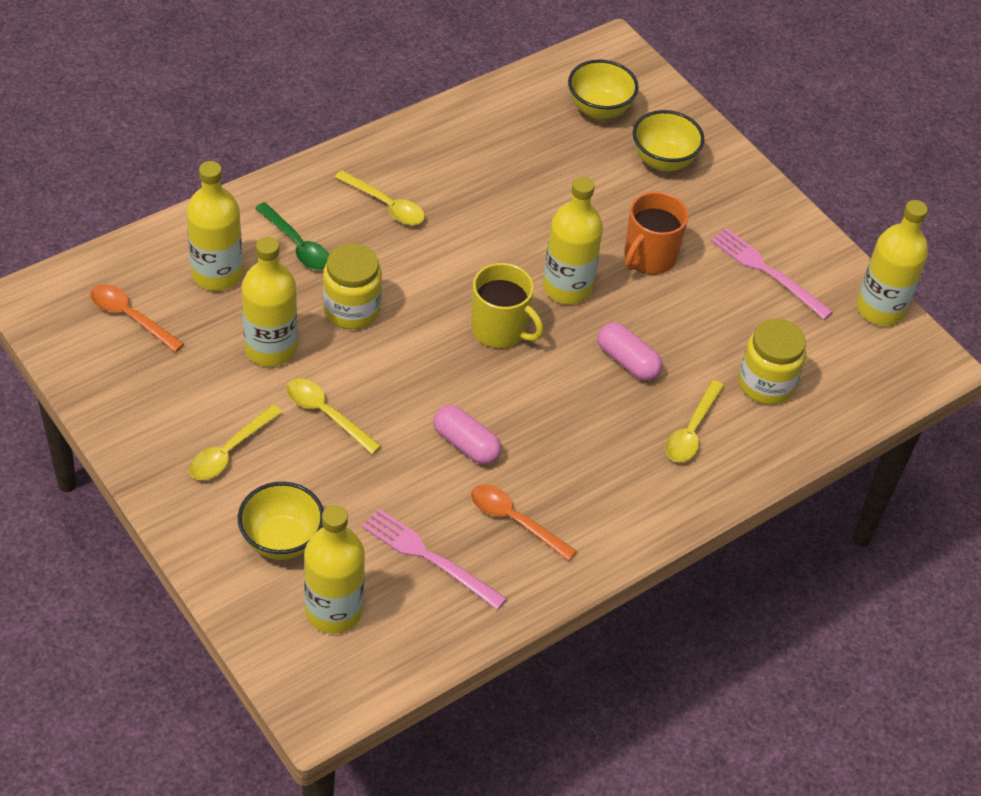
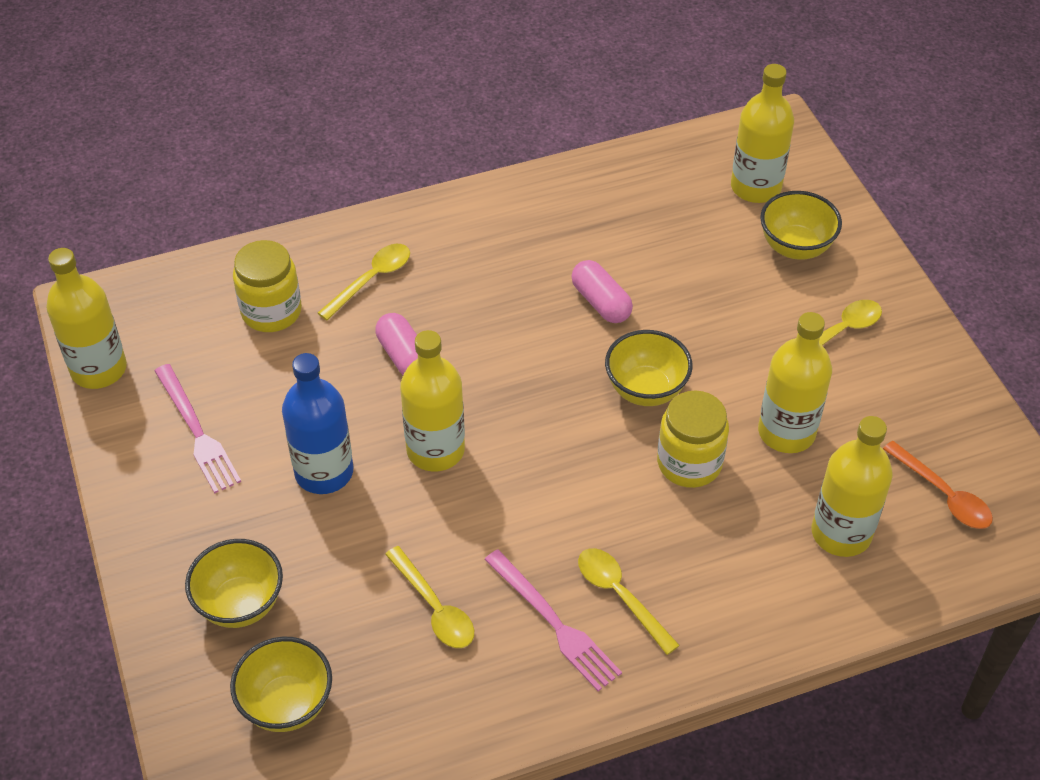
camera: 160 degrees left, 0 degrees up
green spoon [255,202,329,270] -> none
yellow spoon [286,378,381,454] -> yellow spoon moved to [385,546,474,648]
pink fork [362,508,507,610] -> pink fork moved to [484,550,622,691]
yellow mug [471,263,543,348] -> none
orange spoon [471,484,577,561] -> none
orange mug [625,191,689,275] -> blue bottle [282,353,353,494]
none -> yellow bowl [605,330,693,406]

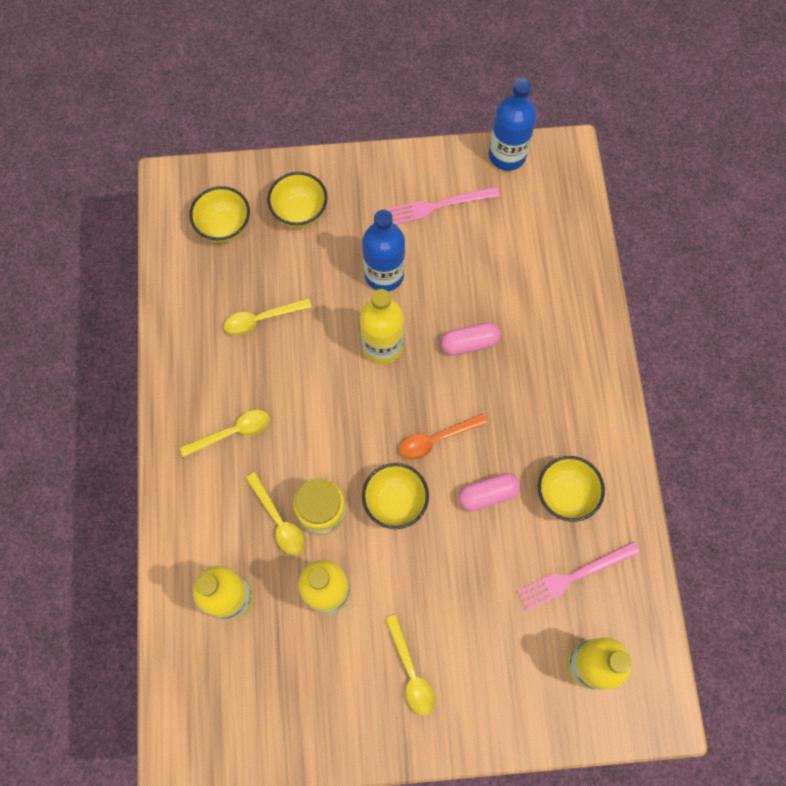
camera: 105 degrees right, 20 degrees up
yellow bottle [46,248,127,389] -> blue bottle [489,78,537,171]
yellow jar [233,240,302,332] -> none
yellow spoon [318,244,410,320] -> yellow spoon moved to [246,472,305,555]
pink fork [484,550,622,691] -> pink fork moved to [517,541,640,611]
yellow bowl [760,191,842,260] -> yellow bowl moved to [538,456,605,522]
orange spoon [883,441,993,529] -> orange spoon moved to [400,413,487,460]

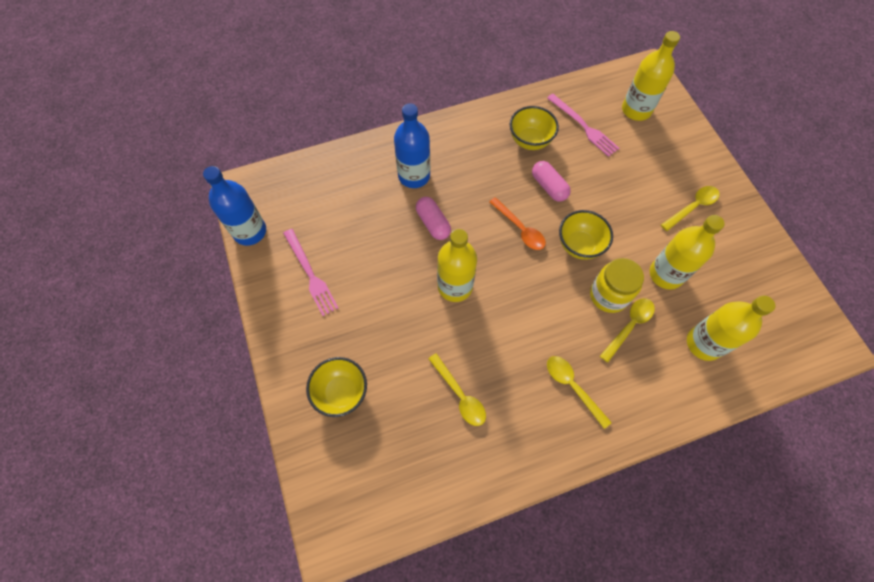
camera: 105 degrees left, 5 degrees down
yellow bowl [189,186,250,243] -> none
blue bottle [362,209,405,291] -> blue bottle moved to [394,103,430,188]

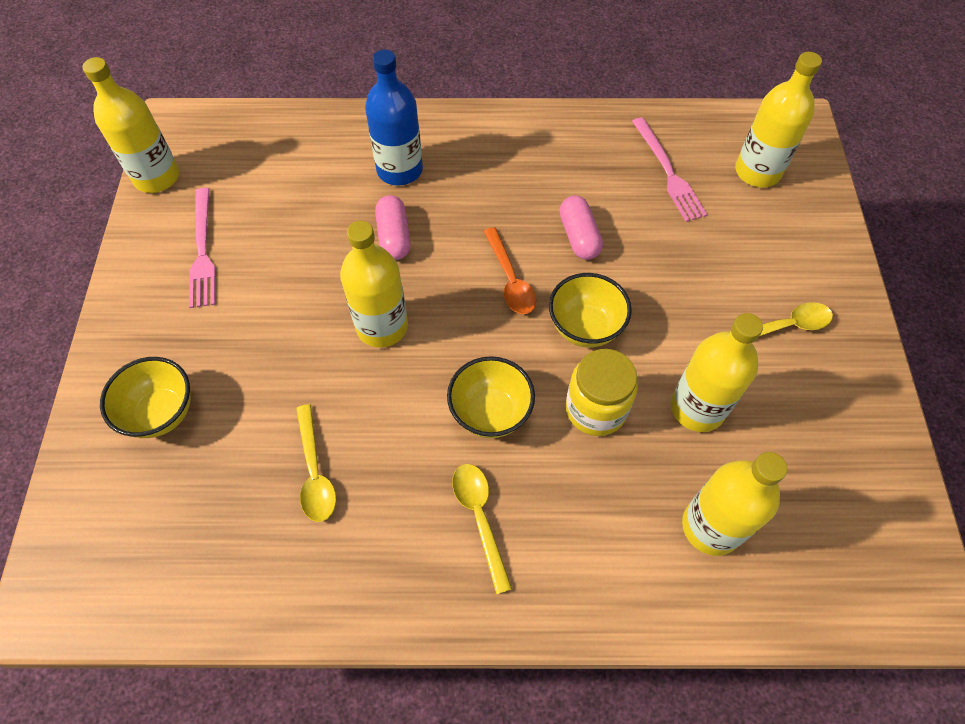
camera: 20 degrees right, 5 degrees down
blue bottle [203,166,266,246] -> yellow bottle [82,57,179,193]
yellow bowl [510,106,559,150] -> yellow bowl moved to [447,356,535,438]
yellow spoon [600,298,655,363] -> none

